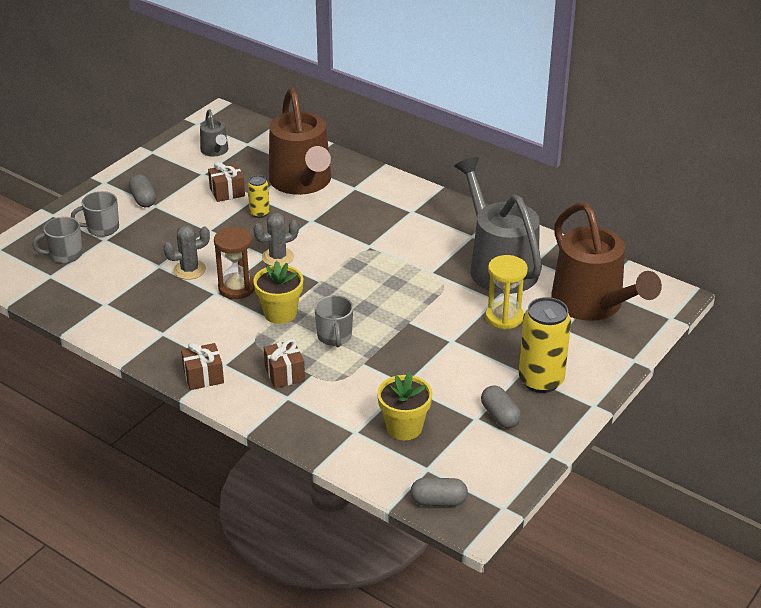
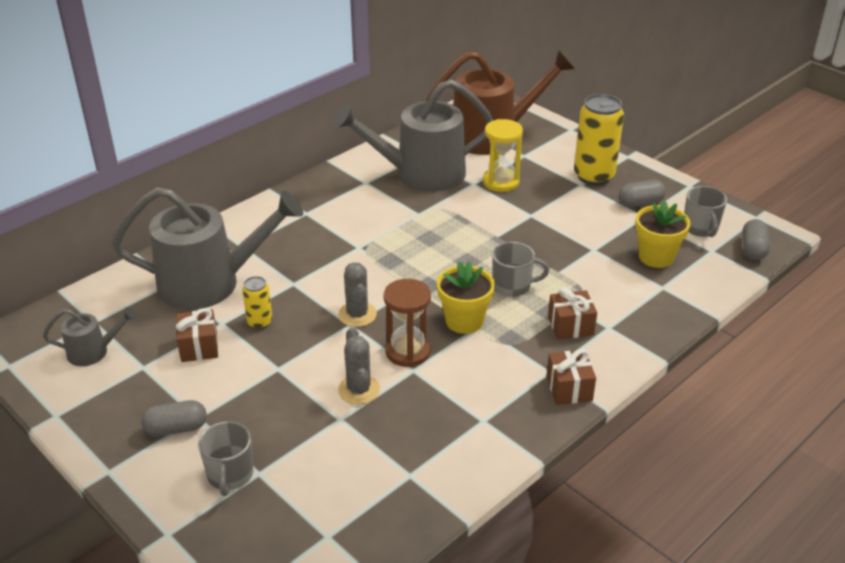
camera: 80 degrees left, 0 degrees up
grey mug [32,216,83,263] -> grey mug moved to [684,186,727,237]
brown watering can [269,88,331,195] -> grey watering can [112,187,303,310]

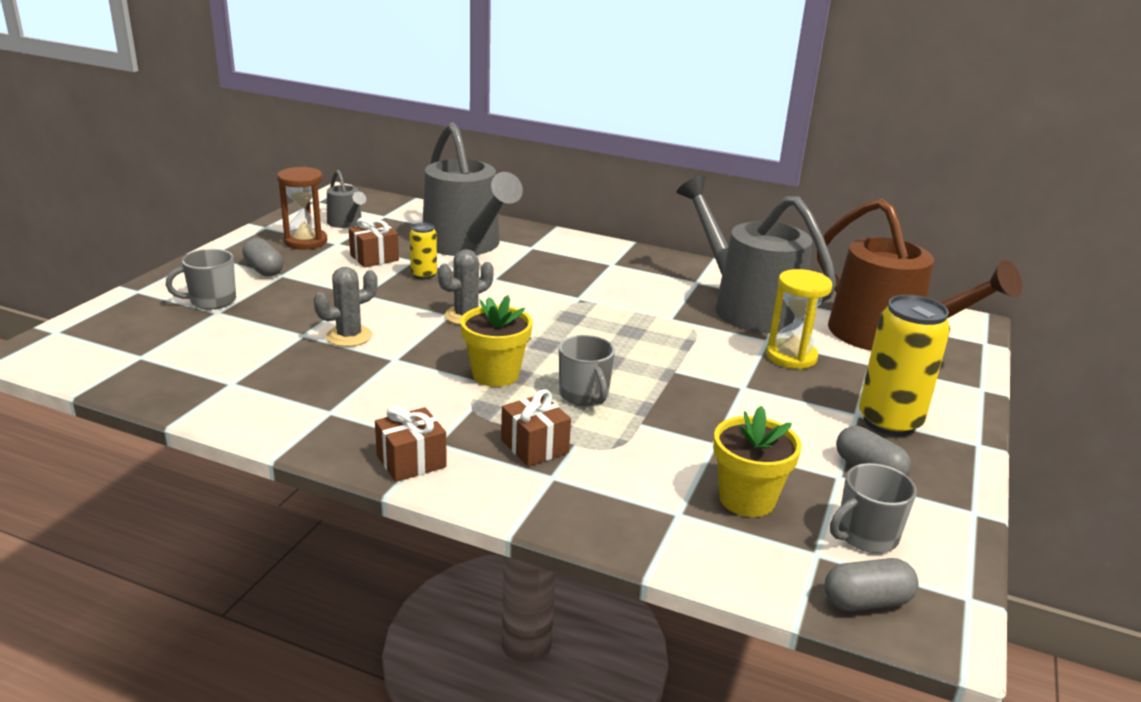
camera: 65 degrees right, 10 degrees down
brown hourglass [384,279,431,367] -> brown hourglass moved to [277,167,327,249]

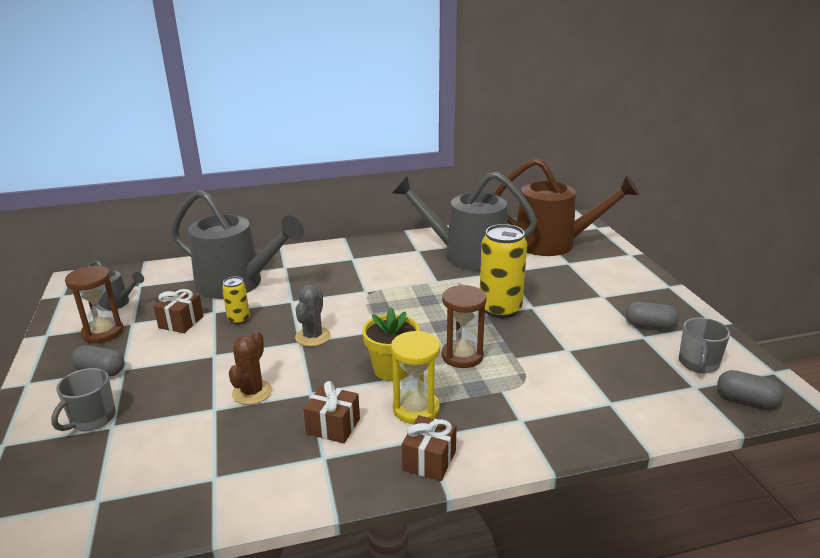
camera: 35 degrees left, 0 degrees up
grey cactus [314,267,378,347] -> brown cactus [229,331,272,405]
brown gift [501,389,571,467] -> brown gift moved to [303,381,360,443]
grey mug [559,335,615,406] -> brown hourglass [442,285,486,368]
yellow flower pot [713,406,802,517] -> none
yellow hourglass [766,269,832,369] -> yellow hourglass moved to [391,331,440,424]
grey capsule [825,558,919,611] -> grey capsule turned 75 degrees clockwise [717,370,784,408]
yellow can [859,295,950,436] -> yellow can moved to [480,224,527,318]

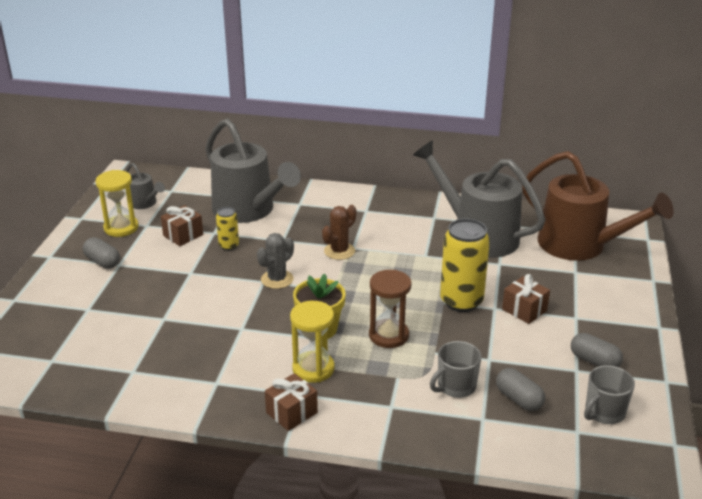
camera: 25 degrees right, 5 degrees up
grey mug [51,368,116,431] -> grey mug moved to [430,341,481,398]
brown hourglass [65,266,124,343] -> yellow hourglass [95,170,139,237]
brown cactus [229,331,272,405] -> brown cactus moved to [322,205,356,260]
brown gift [303,381,360,443] -> brown gift moved to [502,274,550,324]
grey capsule [717,370,784,408] -> grey capsule moved to [496,368,545,411]

